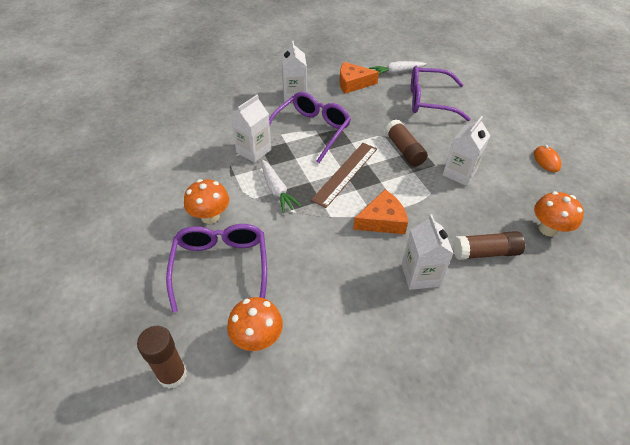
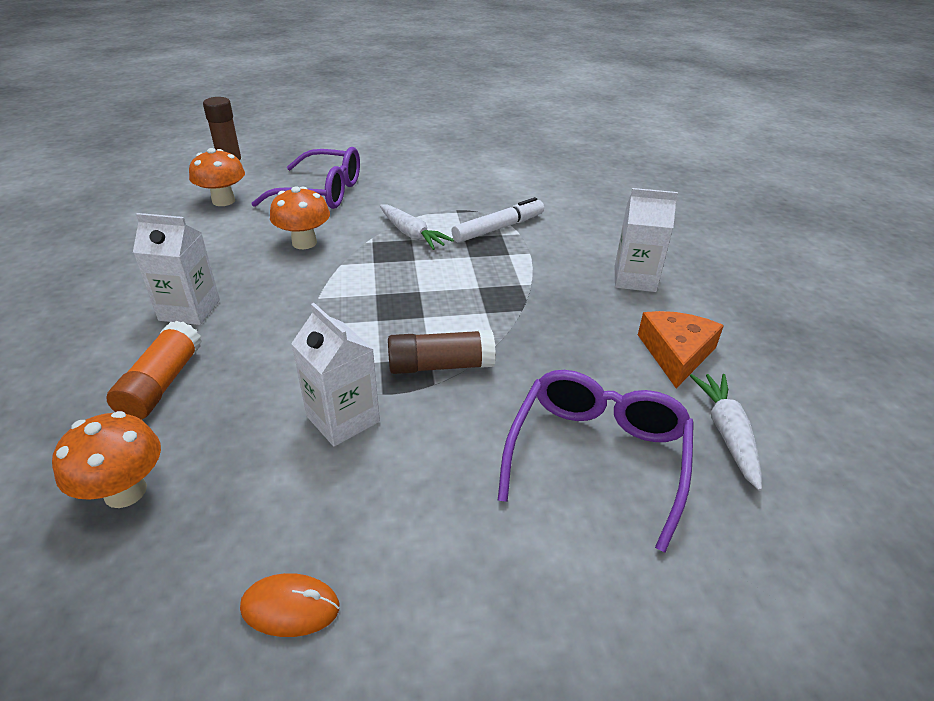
camera: 105 degrees right, 10 degrees down
orange mushroom [184,179,229,224] -> orange mushroom moved to [270,186,330,249]
white carton [231,95,271,163] -> white marker [452,197,544,243]
white carrot [261,159,301,213] -> white carrot turned 120 degrees counterclockwise [380,205,454,250]
purple glasses [269,92,351,163] -> none
brown ruler [311,143,377,208] -> none
orange cheese [353,190,408,234] -> none
brown glue stick [453,231,525,260] -> orange glue stick [106,320,202,420]

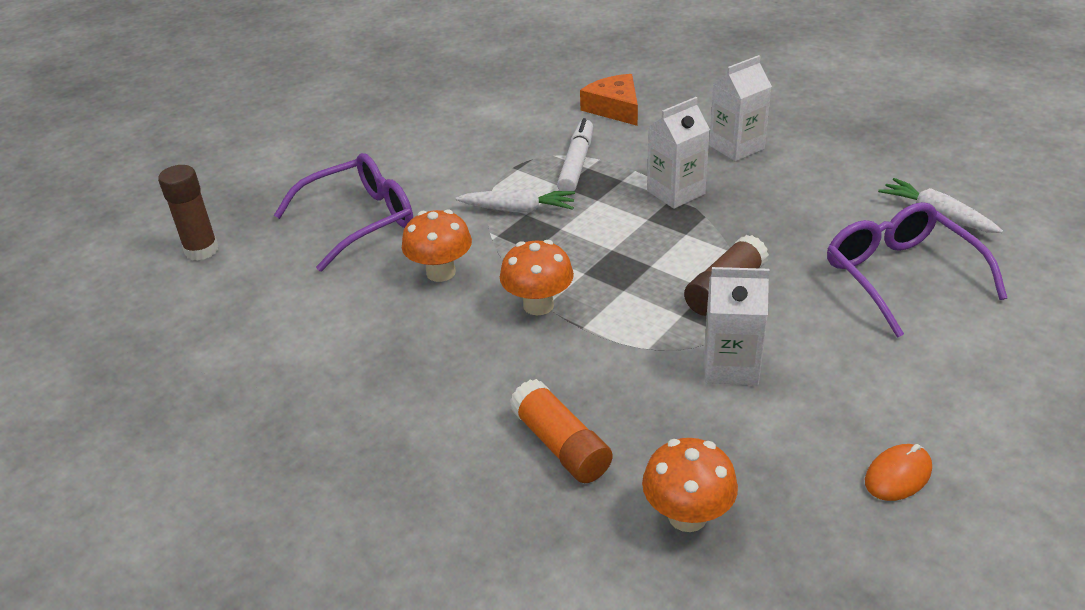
camera: 40 degrees left, 0 degrees up
white carton [133,213,220,325] -> white carton moved to [647,97,710,209]
orange mushroom [189,148,245,206] -> orange mushroom moved to [500,240,574,315]
orange cheese [638,311,724,388] -> orange cheese moved to [580,74,638,126]

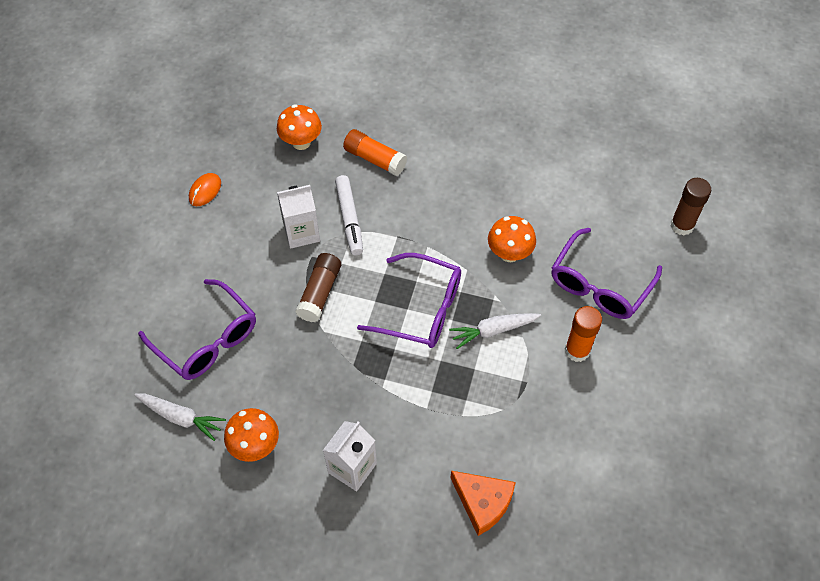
camera: 155 degrees right, 20 degrees up
orange mushroom [500,240,574,315] -> orange mushroom moved to [224,408,279,462]
white marker [557,118,593,191] -> white marker moved to [335,175,363,255]
white carton [647,97,710,209] -> none
none -> purple glasses [357,253,461,348]
none -> orange glue stick [565,306,602,362]

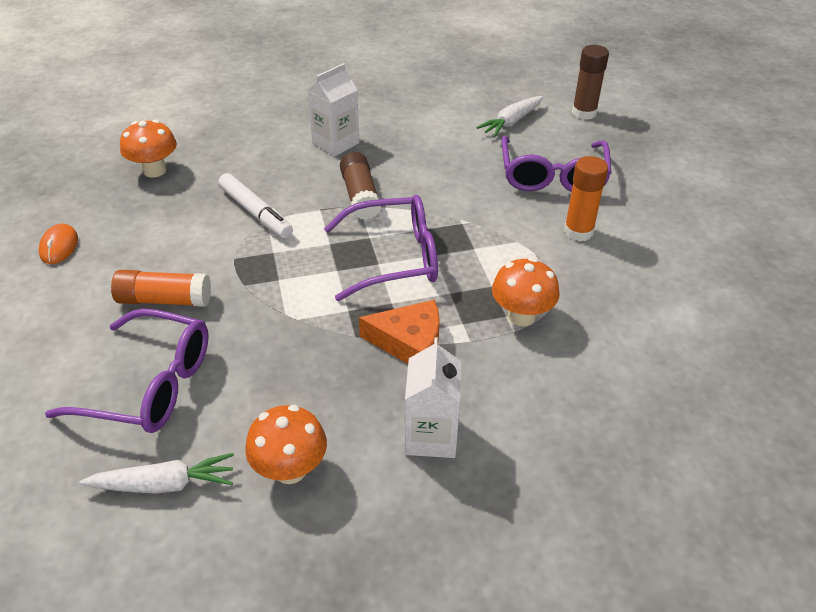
camera: 30 degrees left, 15 degrees down
white carton [277,185,320,249] -> white carton moved to [307,63,359,157]
brown glue stick [295,253,341,322] -> brown glue stick moved to [340,152,381,220]
orange glue stick [343,129,407,176] -> orange glue stick moved to [111,270,211,307]
white carrot [449,313,541,349] -> white carrot moved to [476,96,543,137]
orange cheese [450,471,516,536] -> orange cheese moved to [359,300,440,364]
orange mushroom [488,216,536,262] -> orange mushroom moved to [492,258,559,326]

